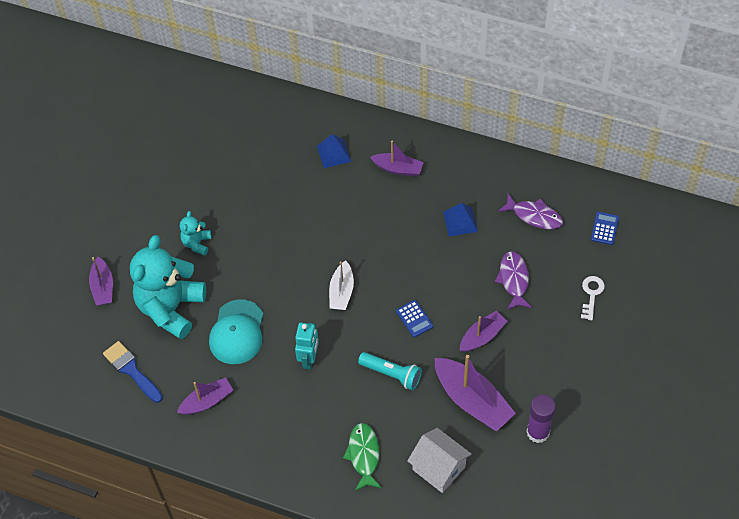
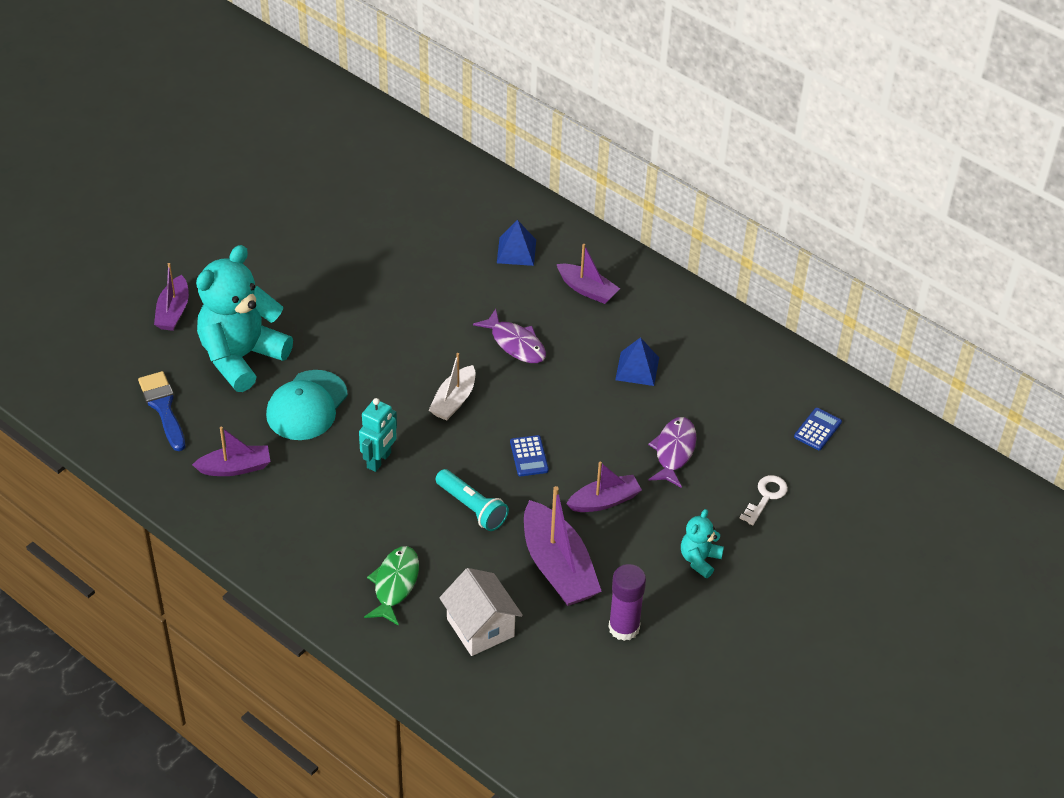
camera: 15 degrees right, 10 degrees down
turquoise teddy bear [180,211,211,256] -> turquoise teddy bear moved to [681,509,724,578]
purple fish [498,194,563,229] -> purple fish moved to [473,309,546,363]

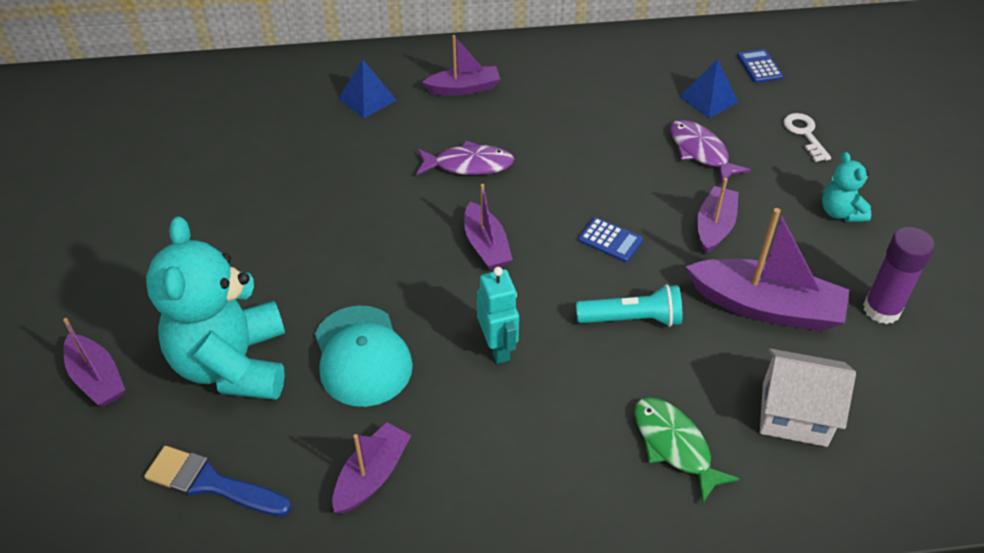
camera: 45 degrees left, 0 degrees up
white boat [429,353,476,421] -> purple boat [464,184,513,270]
blue pyramid [615,337,659,386] -> blue pyramid moved to [680,59,738,118]

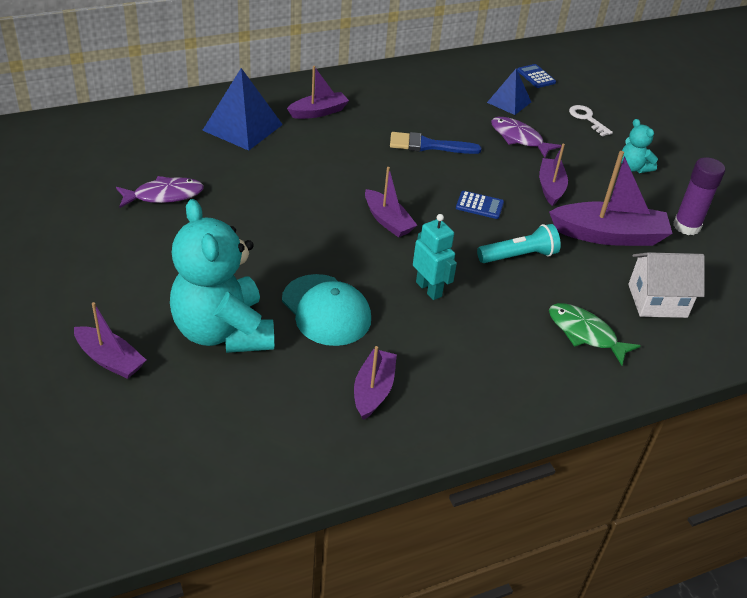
camera: 20 degrees left, 5 degrees down
blue brush [144,446,291,517] -> blue brush moved to [390,132,481,154]
blue pyramid [338,59,397,118] -> blue pyramid [202,68,283,151], size x1.62
purple fish [416,141,514,175] -> purple fish moved to [116,176,204,208]

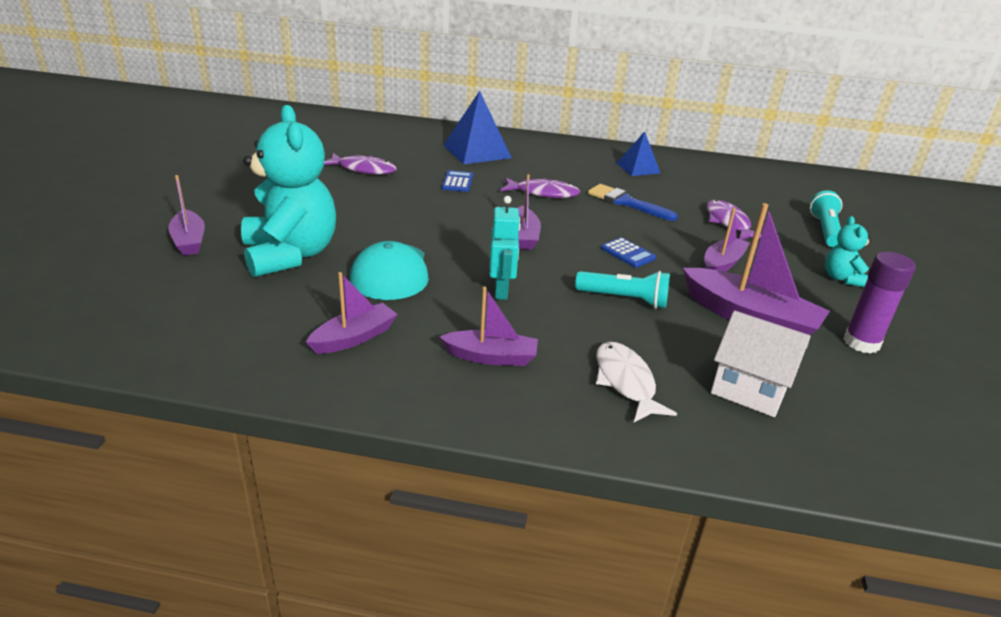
camera: 35 degrees right, 10 degrees down
turquoise teddy bear [170,199,274,353] -> turquoise teddy bear turned 150 degrees clockwise [241,105,336,278]
purple boat [287,66,349,119] -> purple boat moved to [439,287,538,366]
blue pyramid [487,69,531,115] -> blue pyramid moved to [616,131,660,176]
blue calculator [517,64,556,88] -> blue calculator moved to [442,170,473,192]
green fish [549,303,641,366] -> white fish [596,342,677,422]
white key [569,105,613,137] -> turquoise flashlight [810,190,843,247]
none -> purple fish [501,177,580,198]

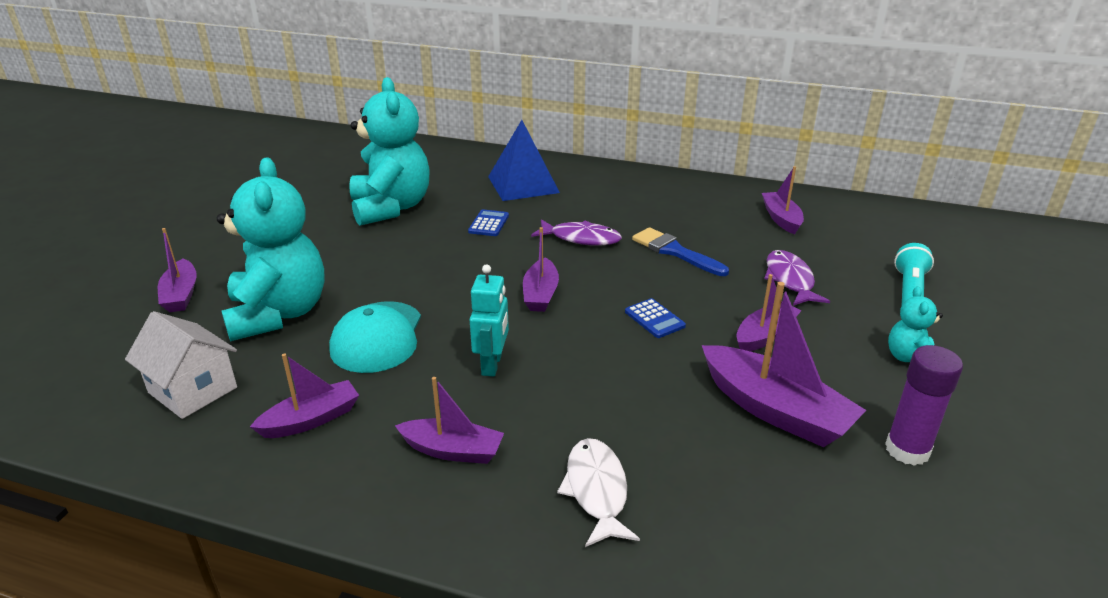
camera: 10 degrees right, 0 degrees up
purple fish [324,153,397,175] -> turquoise teddy bear [349,77,429,226]
turquoise flashlight [575,271,670,309] -> none
blue pyramid [616,131,660,176] -> none
white house [711,311,811,417] -> white house moved to [125,311,237,419]
none -> purple boat [762,166,804,235]

